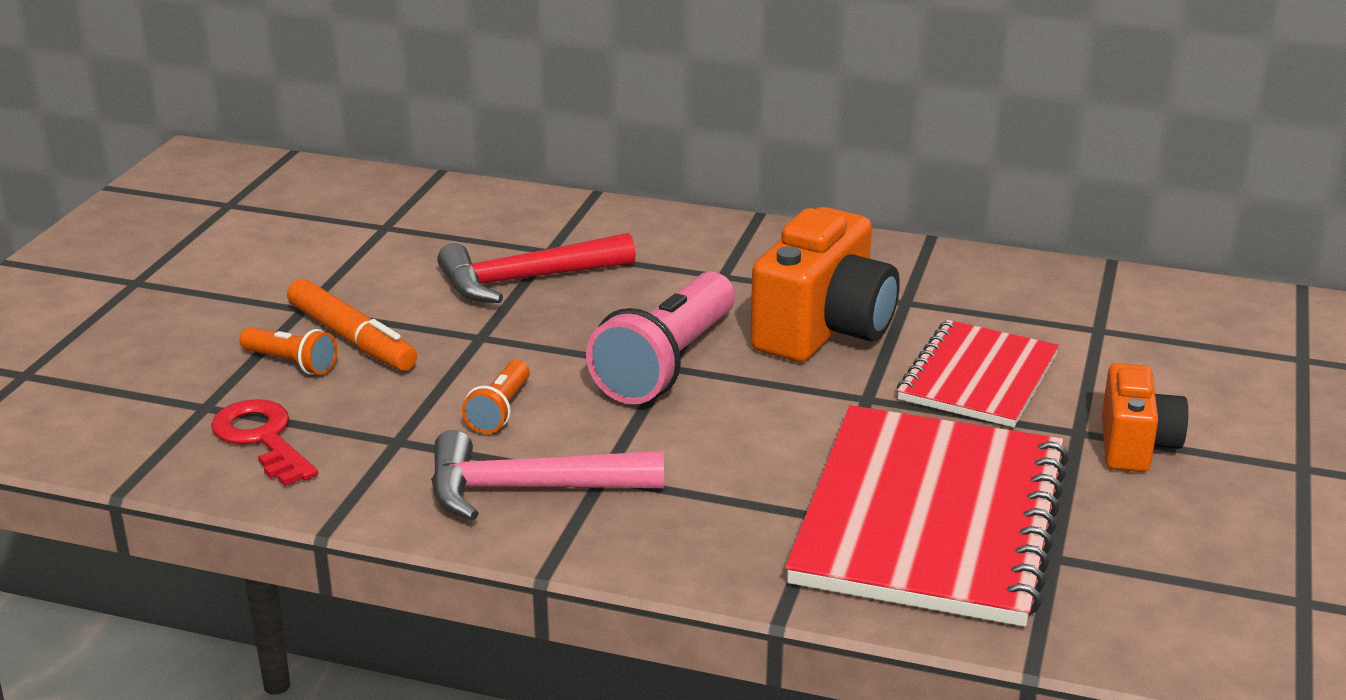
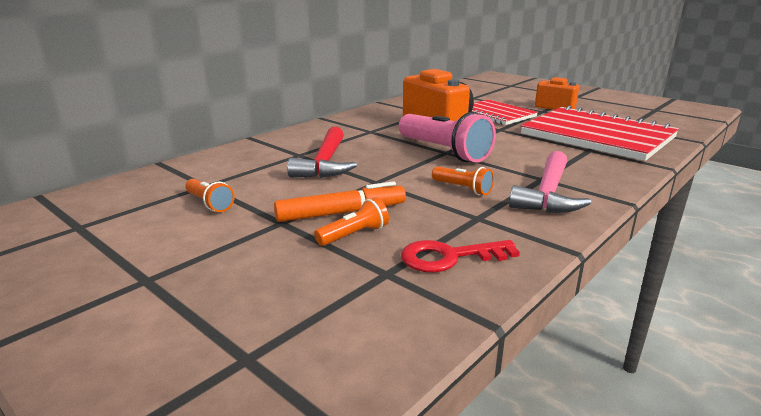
camera: 65 degrees left, 5 degrees down
none -> orange flashlight [185,179,235,212]

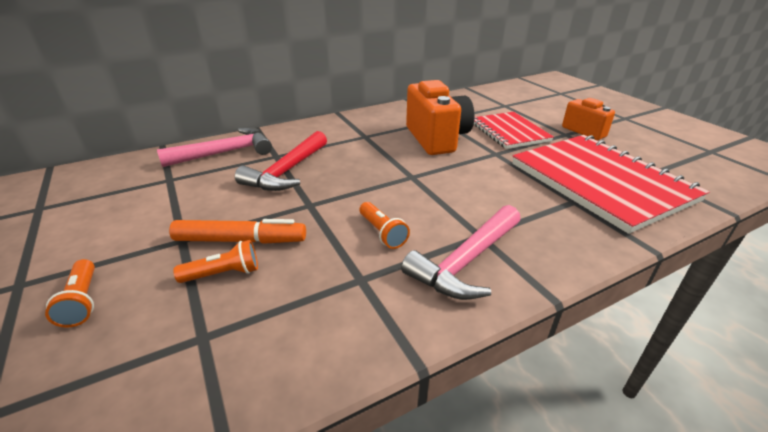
camera: 20 degrees right, 10 degrees up
orange flashlight [185,179,235,212] -> orange flashlight moved to [45,259,95,328]
pink flashlight [399,112,496,163] -> none
red key [401,240,520,273] -> none
none -> pink hammer [157,127,272,167]

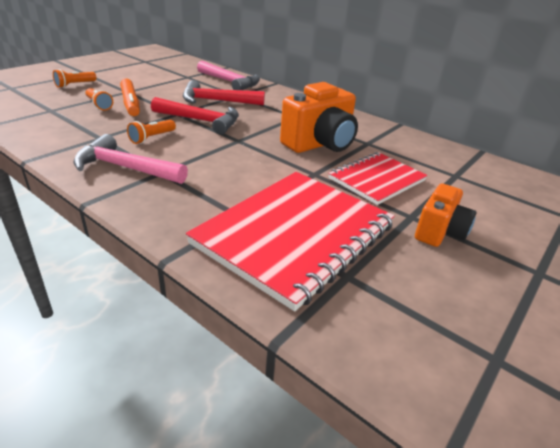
camera: 65 degrees right, 0 degrees up
none -> red hammer [151,97,239,134]

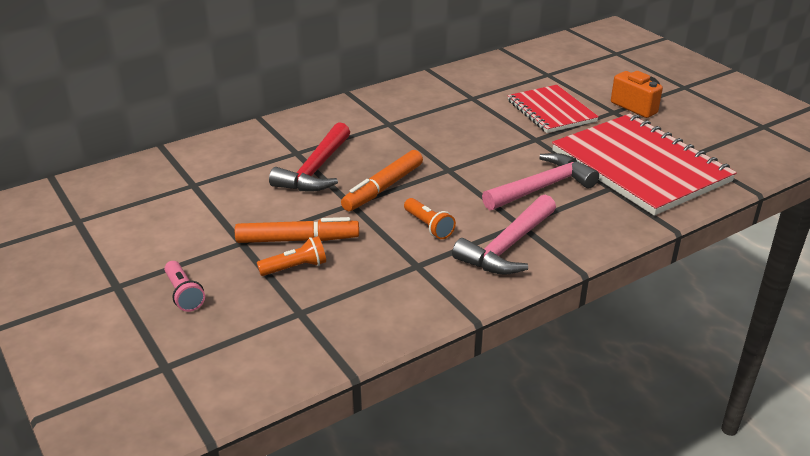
camera: 70 degrees left, 0 degrees up
orange flashlight [53,69,96,88] -> pink flashlight [164,261,205,312]
red hammer [151,97,239,134] -> orange marker [341,150,423,211]
pink hammer [197,61,260,90] -> pink hammer moved to [482,153,599,210]
orange camera [280,82,358,153] -> none

